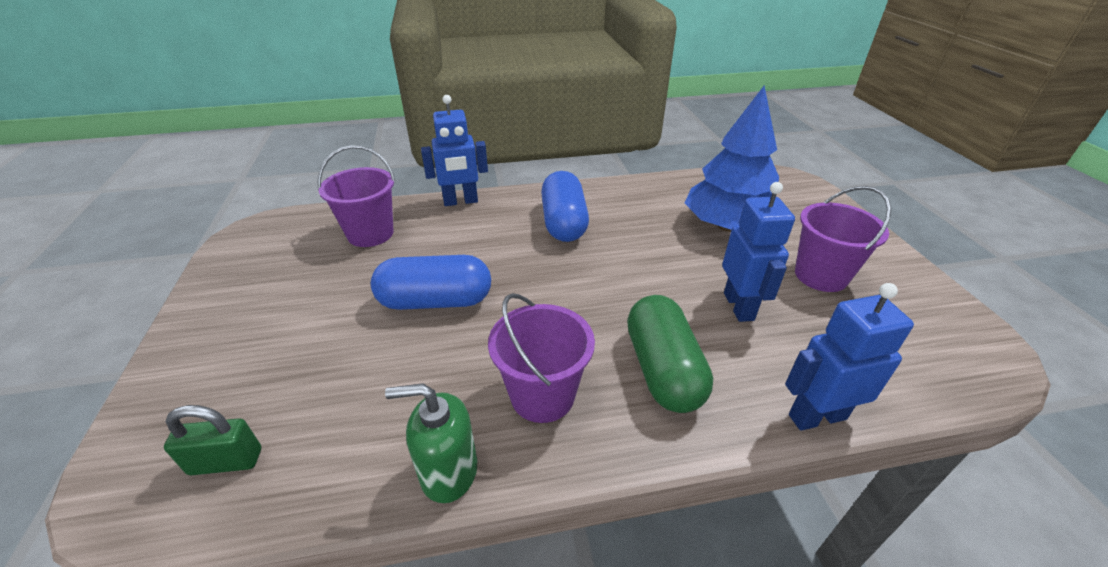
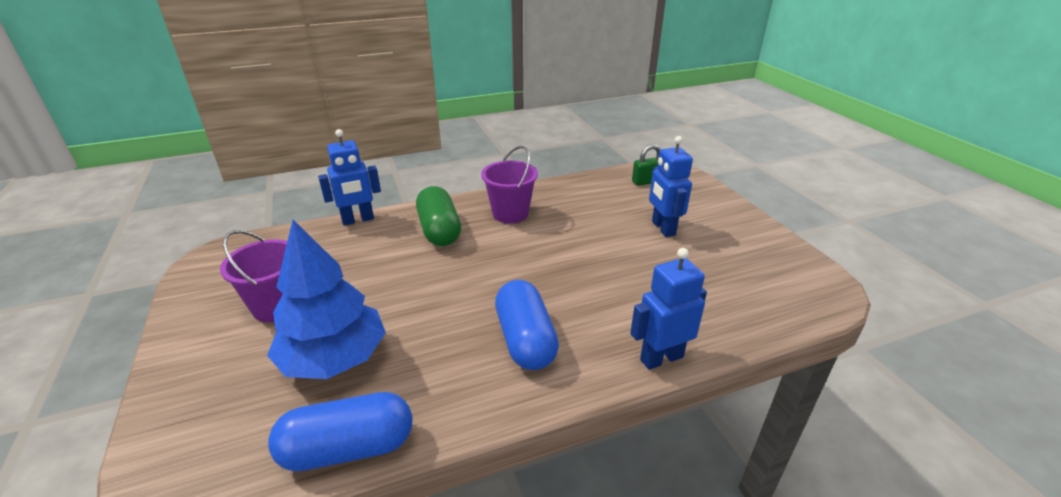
camera: 170 degrees right, 5 degrees down
purple bucket [317,145,395,247] -> none
blue capsule [371,255,491,310] -> blue capsule moved to [268,392,412,472]
green soap dispenser [385,383,477,503] -> none
blue robot [722,182,795,322] -> blue robot moved to [649,136,693,237]

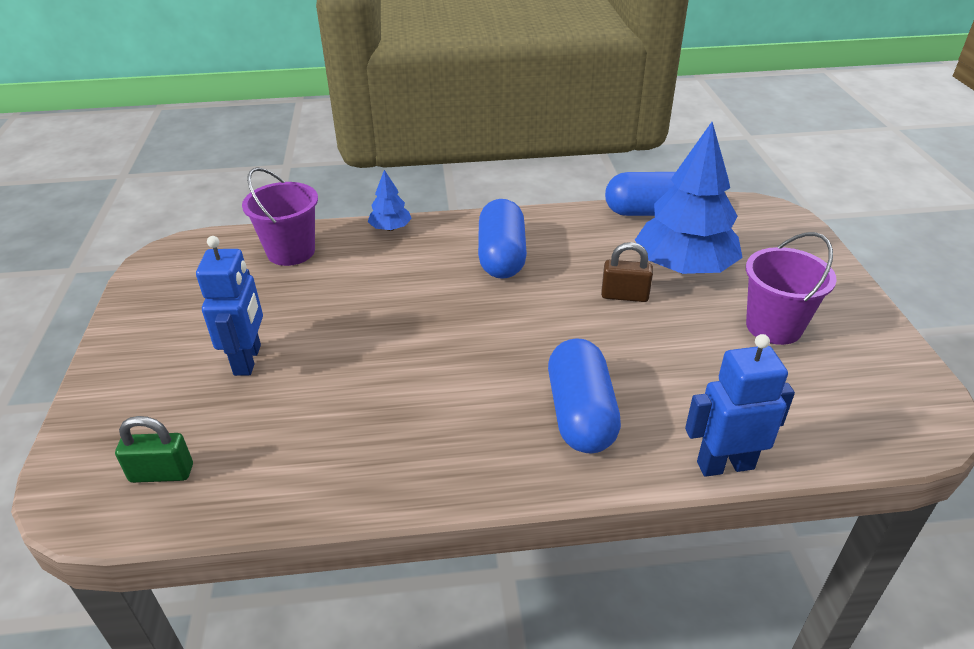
camera: 165 degrees left, 5 degrees up
green capsule [416,186,461,246] -> blue capsule [548,338,621,453]
purple bucket [481,146,538,223] -> purple bucket moved to [242,167,318,266]
blue robot [630,248,707,370] -> blue tree [368,170,412,231]
none -> brown padlock [601,242,653,302]

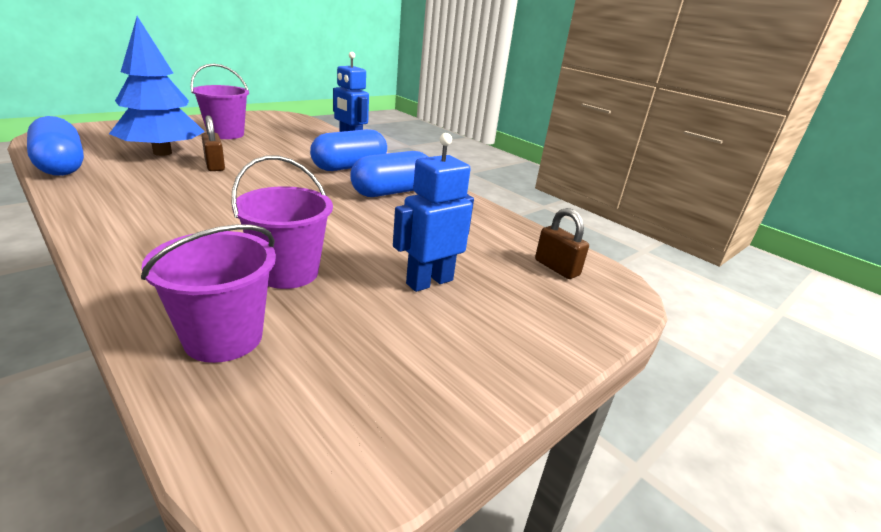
camera: 130 degrees left, 10 degrees down
green padlock [115,416,193,483] -> brown padlock [535,208,589,279]
blue tree [368,170,412,231] -> none
blue capsule [478,199,527,279] -> blue capsule moved to [350,151,428,197]
none -> purple bucket [232,156,333,289]

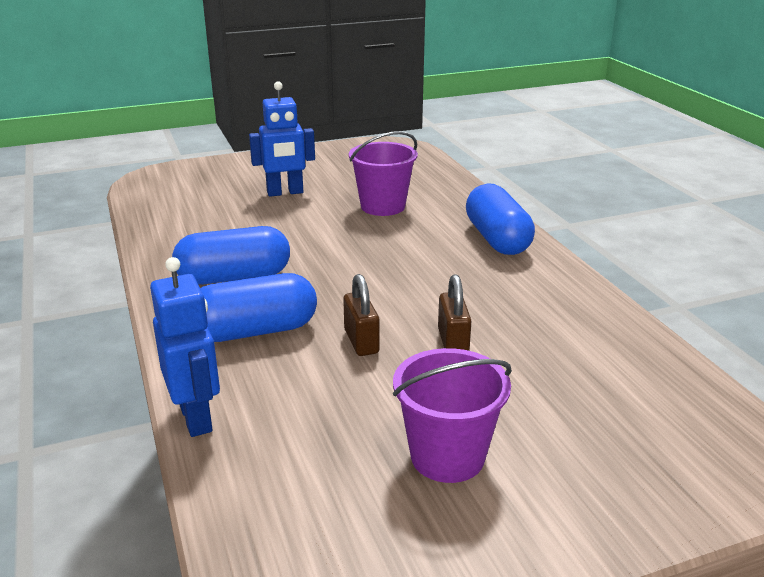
camera: 155 degrees left, 0 degrees up
blue capsule [27,116,84,176] -> blue capsule moved to [466,183,535,255]
blue tree [109,16,205,156] -> none
purple bucket [141,224,276,363] -> none
brown padlock [535,208,589,279] -> brown padlock moved to [343,274,380,356]

